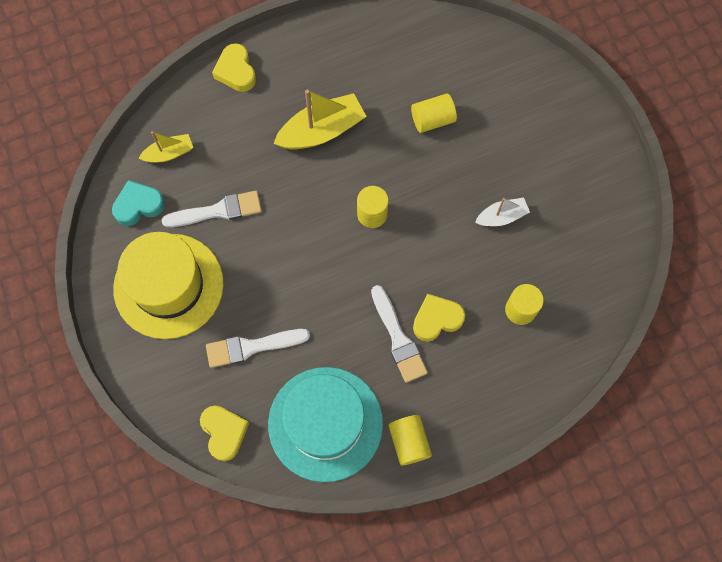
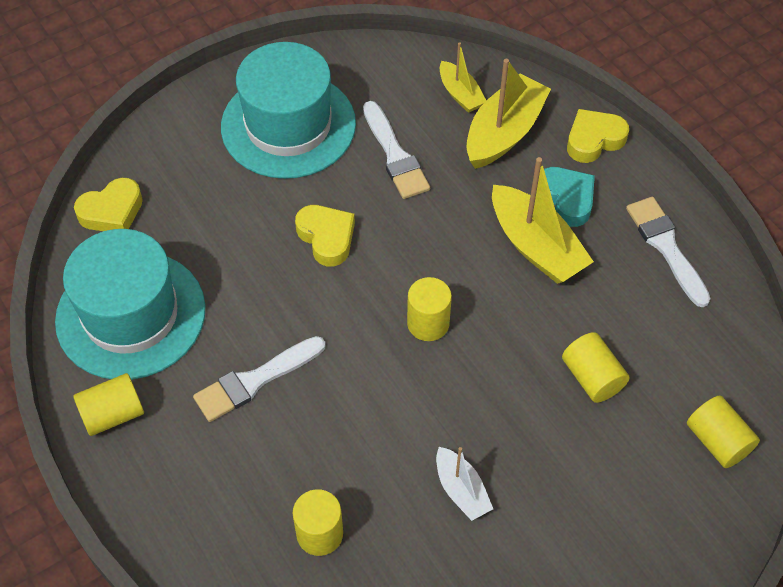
camera: 80 degrees right, 15 degrees down
turquoise heart [112,180,165,226] -> turquoise heart moved to [544,167,595,227]
yellow hat [113,232,224,339] -> turquoise hat [221,42,356,179]
white brush [206,329,310,368] -> white brush moved to [626,197,711,307]
yellow heart [413,294,465,342] -> yellow heart moved to [295,205,355,266]
none -> yellow boat [466,59,551,169]
none -> yellow cylinder [687,395,760,468]

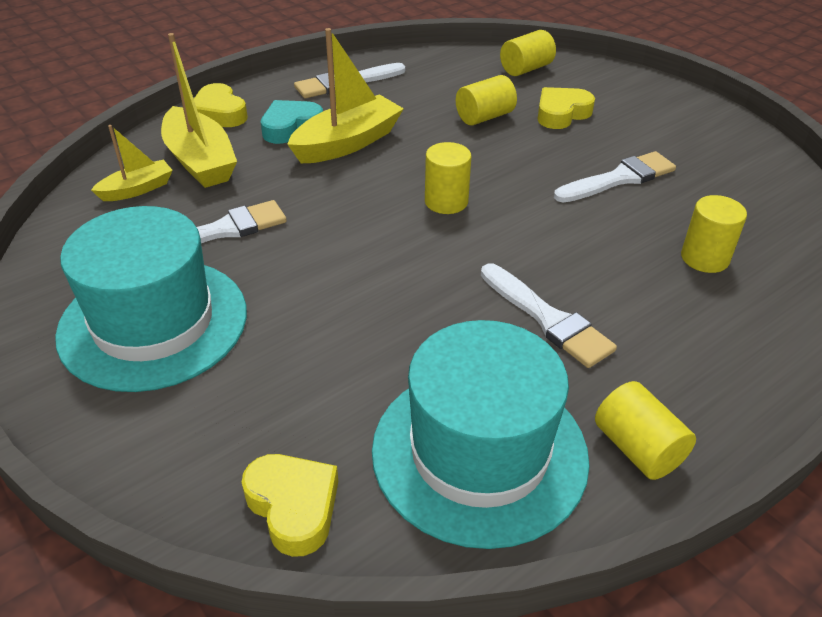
camera: 95 degrees left, 15 degrees down
yellow heart [295,205,355,266] -> yellow heart moved to [537,87,595,129]
white boat [436,447,493,521] -> white brush [554,151,676,202]
yellow boat [466,59,551,169] -> yellow boat turned 150 degrees counterclockwise [161,33,237,188]

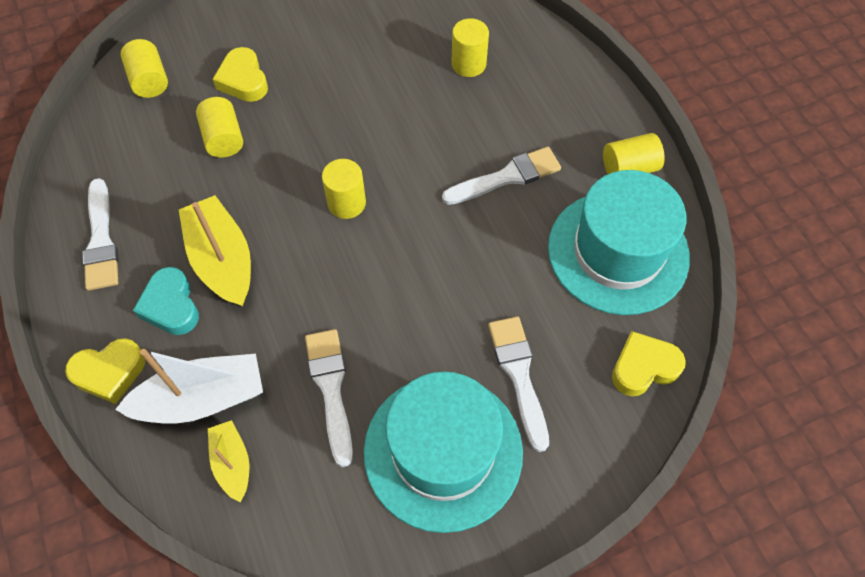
camera: 75 degrees left, 20 degrees up
yellow boat [161,33,237,188] -> white boat [115,349,263,423]
white brush [554,151,676,202] -> white brush moved to [488,316,549,452]

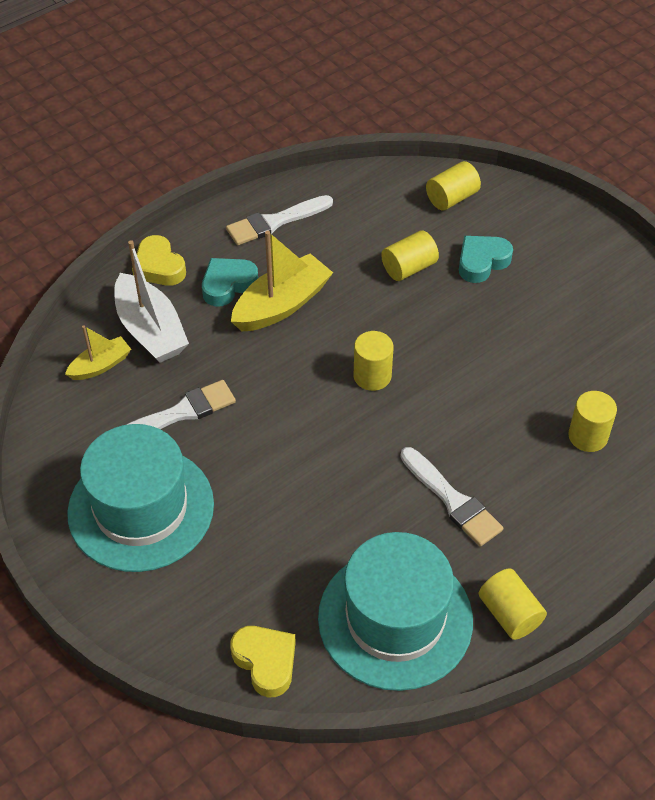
camera: 75 degrees right, 10 degrees down
yellow heart [213,47,268,102] -> turquoise heart [459,236,513,283]
white brush [488,316,549,452] -> none

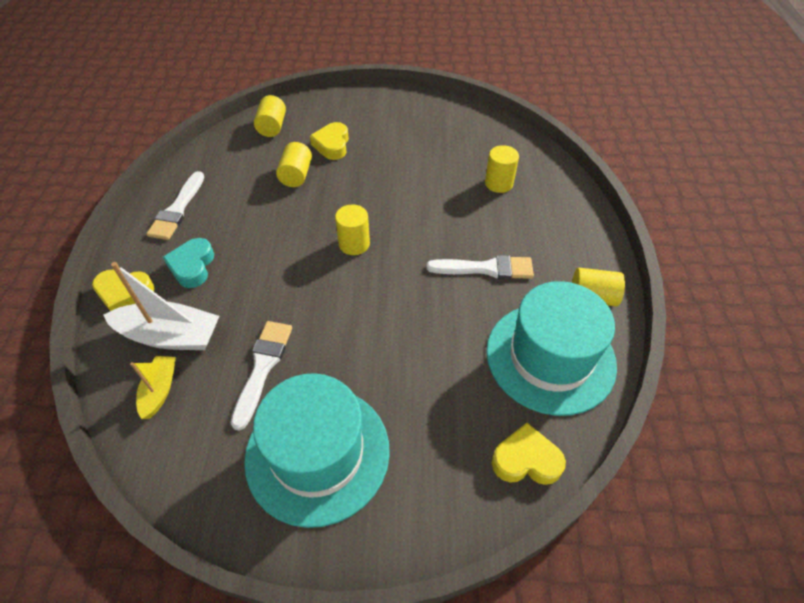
camera: 50 degrees left, 0 degrees up
yellow boat [231,230,333,331] -> none
turquoise heart [459,236,513,283] -> yellow heart [310,122,349,160]

